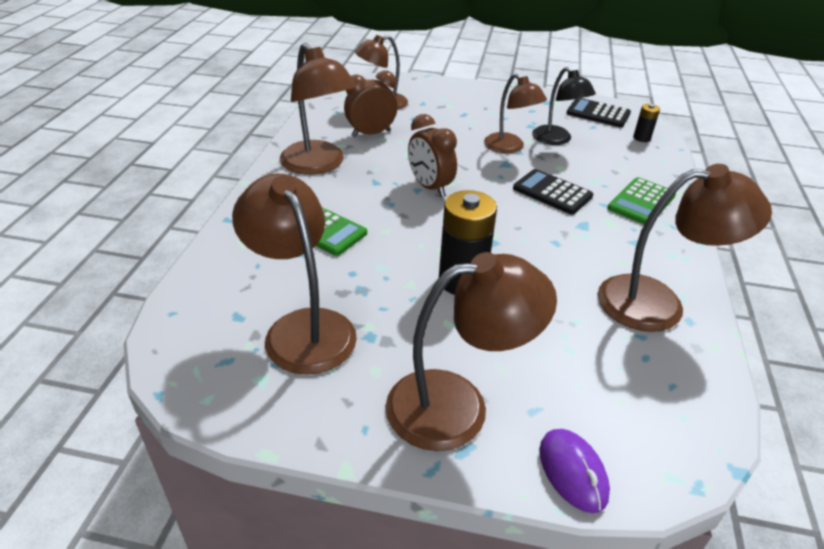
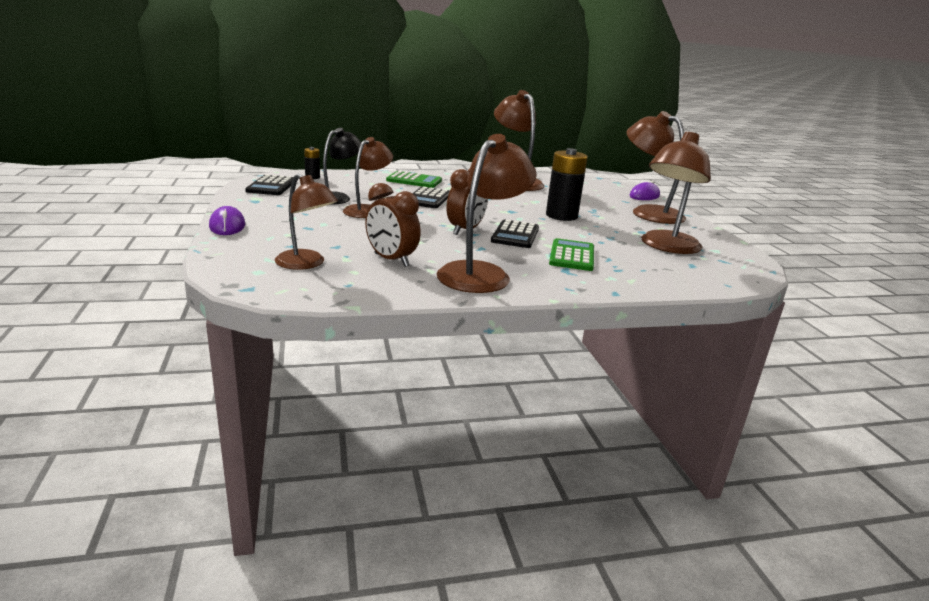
camera: 115 degrees left, 15 degrees down
none -> purple mouse [209,206,245,235]
none -> black calculator [491,220,539,248]

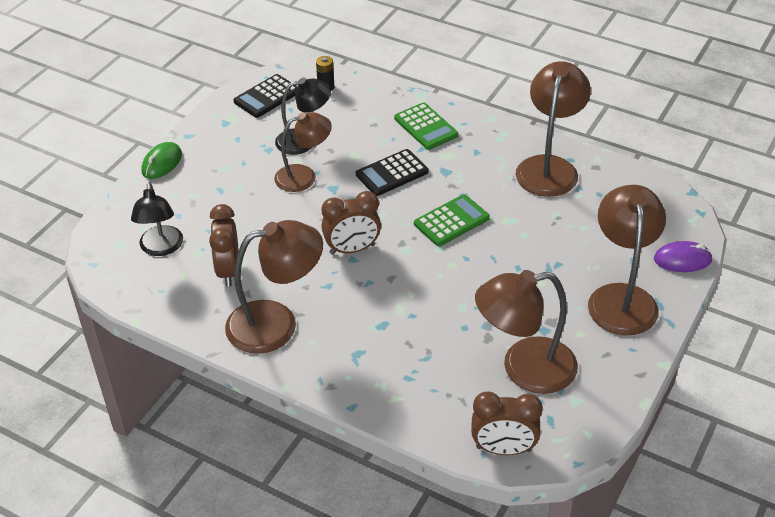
camera: 45 degrees right, 20 degrees up
purple mouse [209,206,245,235] -> green mouse [141,142,182,179]
brown lamp [275,174,338,270] -> black lamp [131,182,183,256]
black calculator [491,220,539,248] -> none
black battery [546,148,588,221] -> none
green calculator [549,238,594,271] -> green calculator moved to [414,194,490,247]
none -> brown clock [471,392,543,455]

